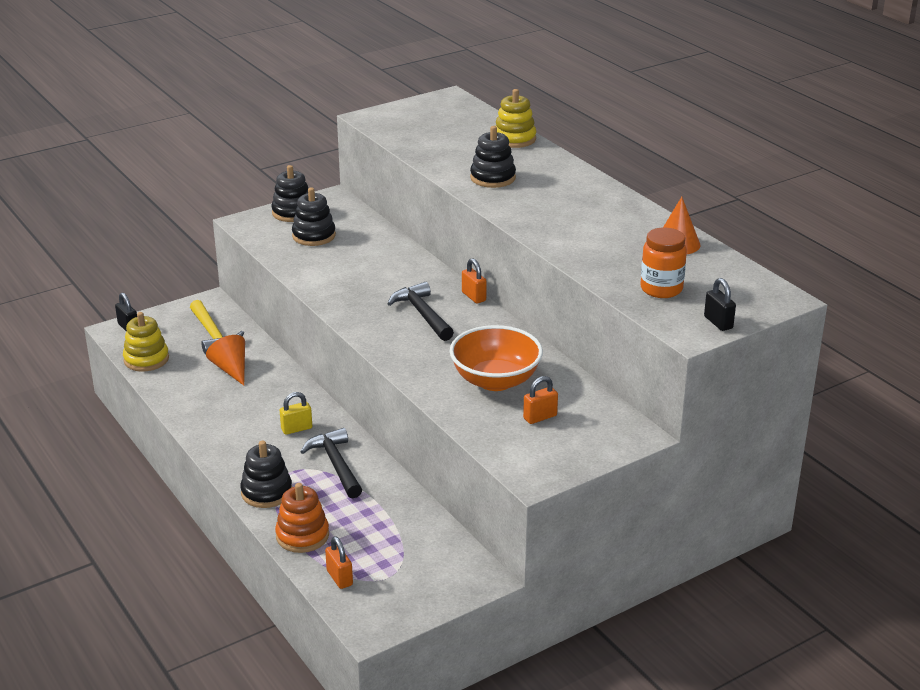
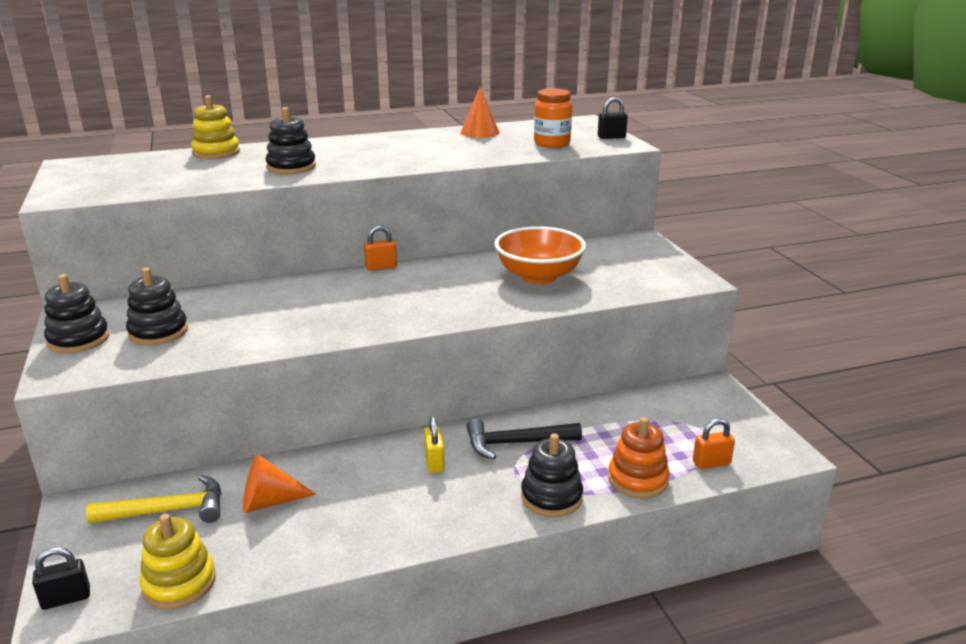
camera: 75 degrees left, 5 degrees down
black hammer [387,282,454,341] -> none
orange padlock [523,376,558,424] -> none

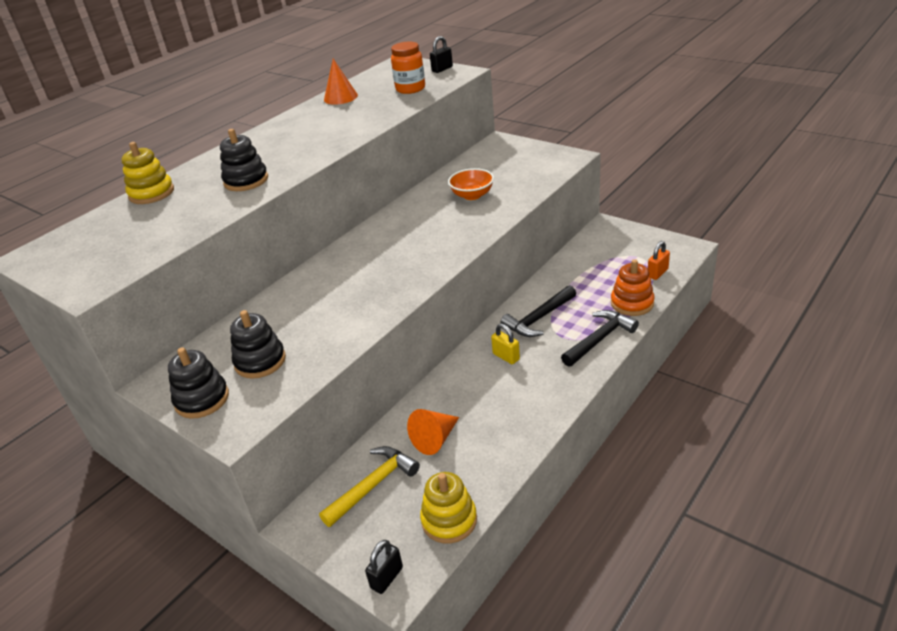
camera: 30 degrees left, 10 degrees up
orange padlock [364,225,397,271] -> none
orange bowl [494,226,586,284] -> orange bowl [448,168,494,200], size x0.64
black stacking toy [521,433,583,517] -> black hammer [561,310,639,367]

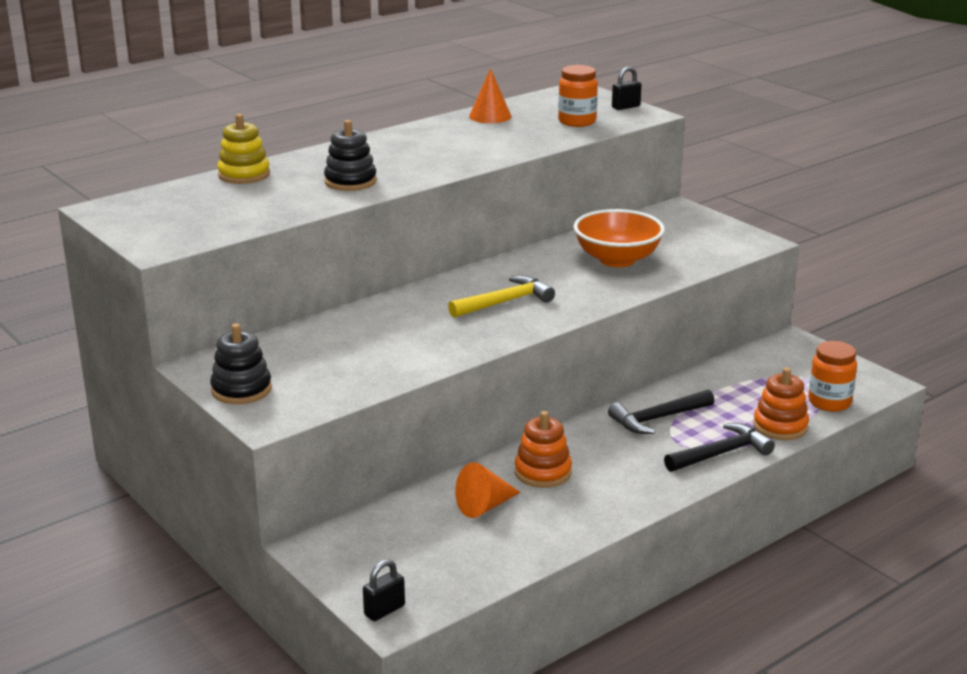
camera: 10 degrees right, 10 degrees down
black stacking toy [230,310,286,379] -> none
yellow hammer [319,446,420,527] -> yellow hammer moved to [448,276,555,318]
yellow stacking toy [420,472,477,544] -> none
orange bowl [448,168,494,200] -> orange bowl [573,209,665,267], size x1.56
yellow padlock [491,324,520,364] -> none
orange padlock [648,241,670,280] -> orange jar [808,341,857,412]
none -> orange stacking toy [515,411,572,488]

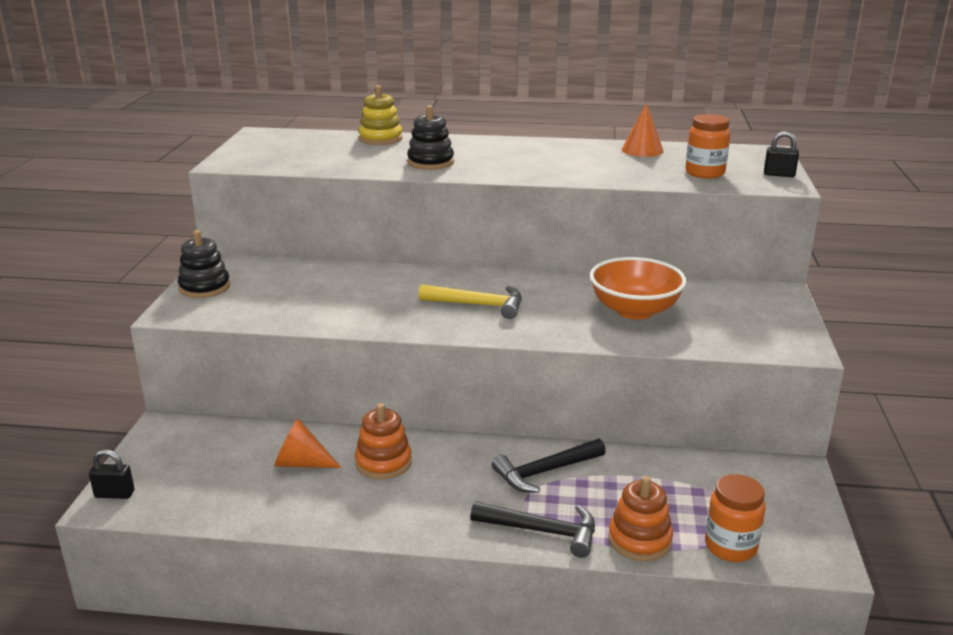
camera: 45 degrees right, 0 degrees up
black hammer [608,389,714,434] -> black hammer turned 45 degrees counterclockwise [492,439,606,493]

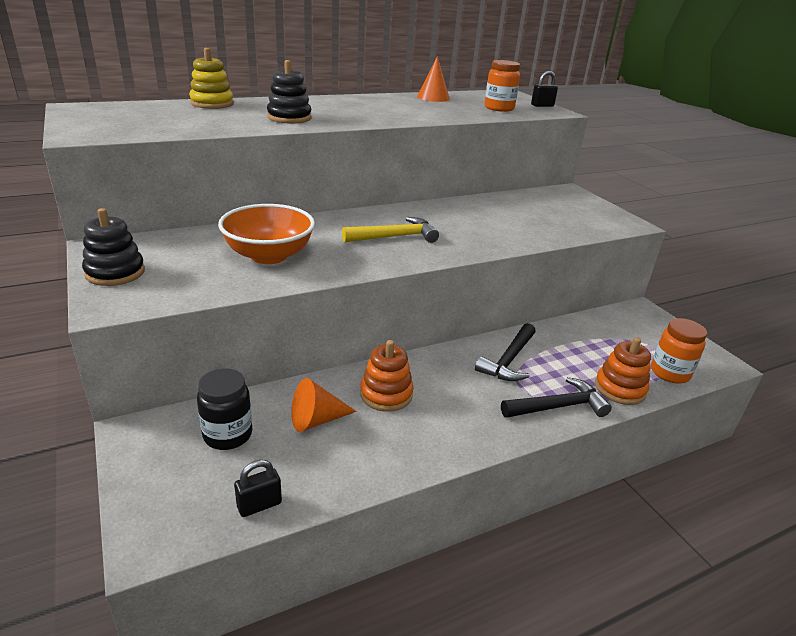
camera: 35 degrees left, 5 degrees up
black padlock [89,449,134,499] -> black padlock moved to [234,460,282,517]
orange bowl [590,257,687,320] -> orange bowl moved to [218,204,315,264]
none -> black jar [197,368,252,450]

